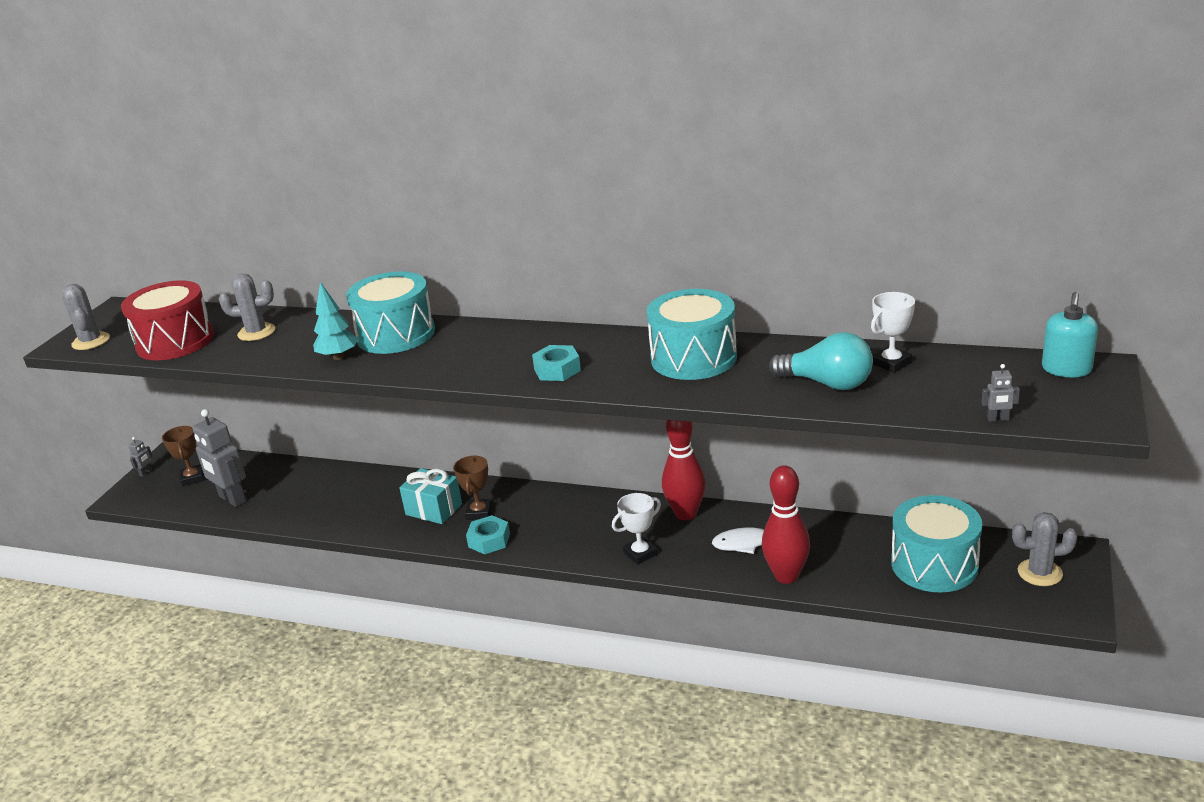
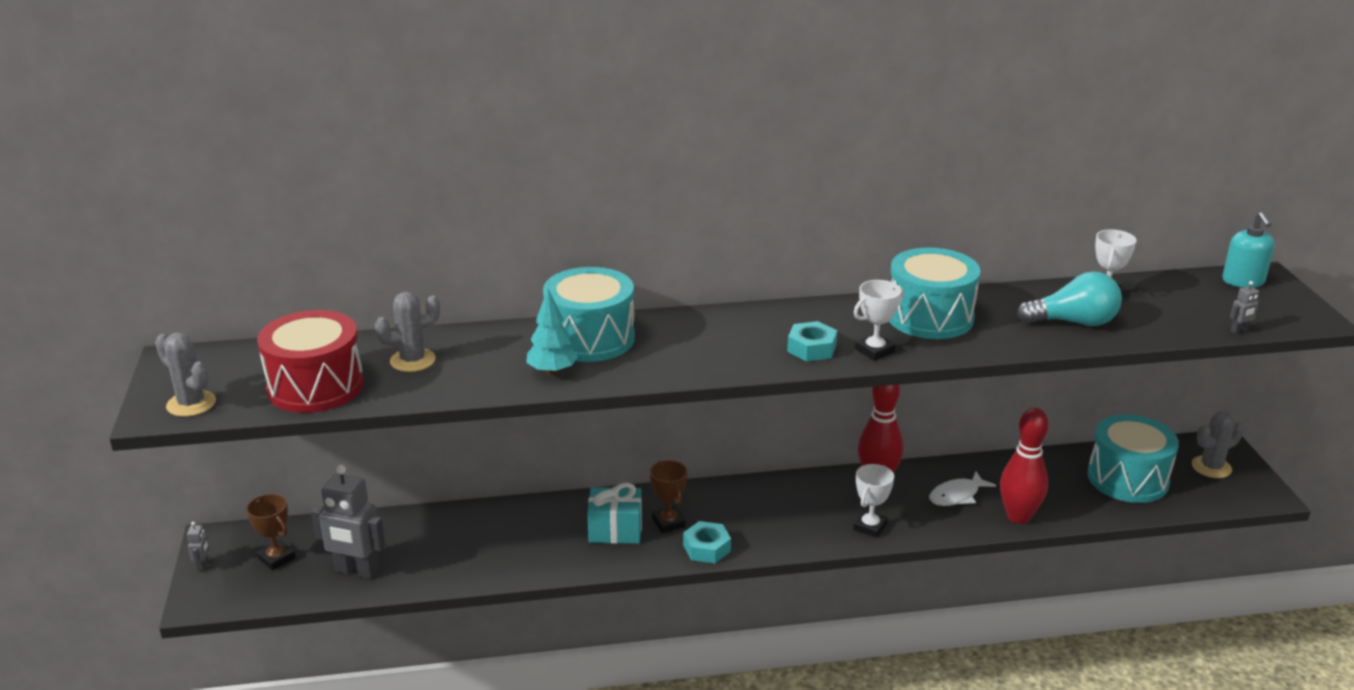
camera: 30 degrees left, 0 degrees up
none -> white trophy [854,280,904,361]

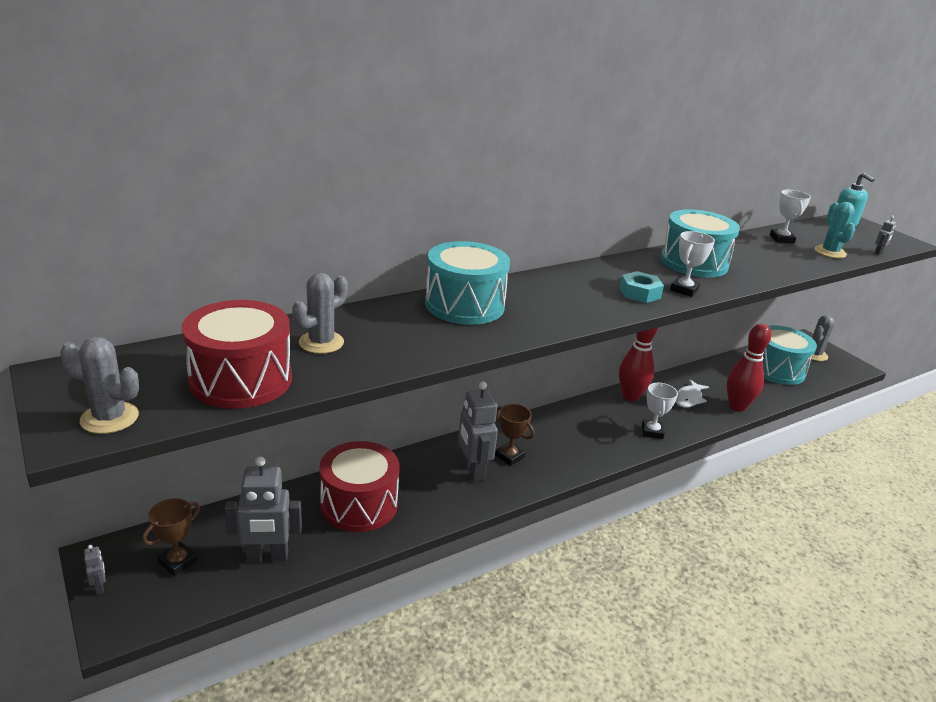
camera: 25 degrees left, 0 degrees up
brown trophy [246,494,296,570] -> brown trophy turned 75 degrees counterclockwise [142,498,200,576]
turquoise tree [526,289,578,376] -> none
turquoise gift [587,483,642,544] -> grey robot [458,382,498,482]
turquoise nut [683,521,731,563] -> none
turquoise light bulb [1017,271,1122,326] -> none
none -> red drum [320,441,399,532]
none -> turquoise cactus [814,202,855,258]

